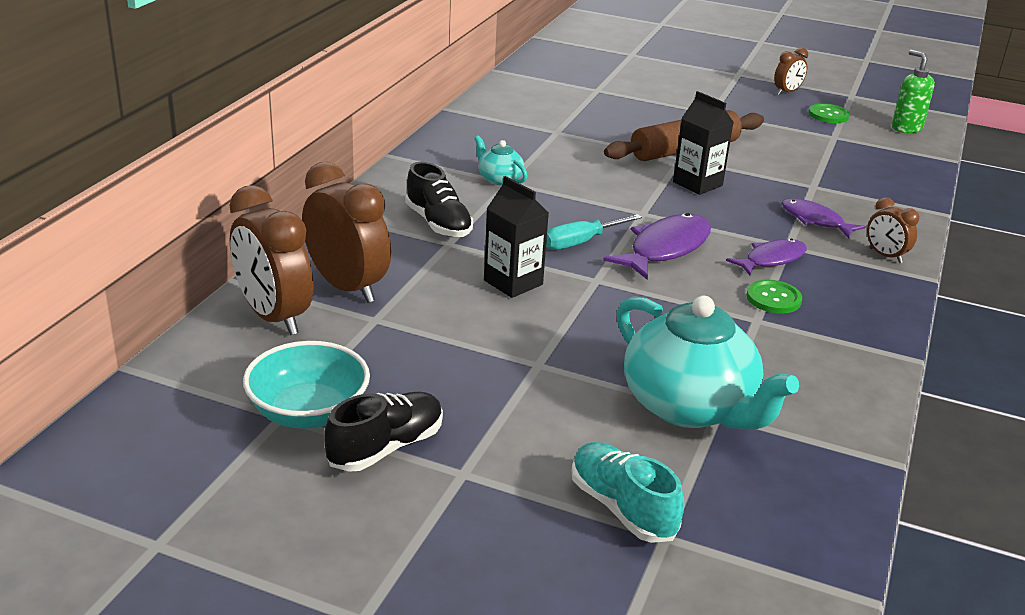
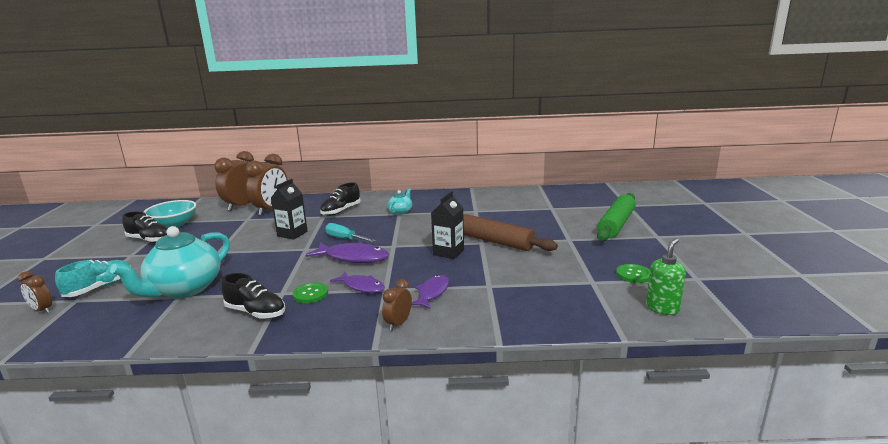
camera: 70 degrees right, 10 degrees down
brown clock [774,48,808,95] -> brown clock moved to [18,272,52,314]
none -> black shoe [221,273,285,319]
none -> green rolling pin [597,193,636,241]

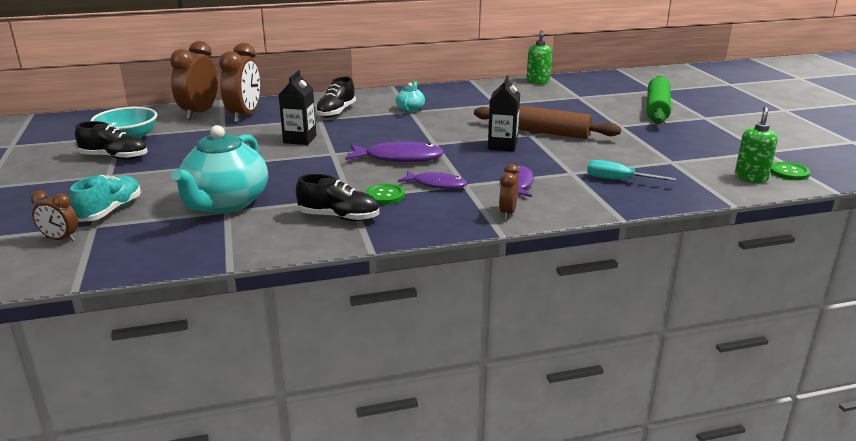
camera: 15 degrees left, 5 degrees up
turquoise screwdriver [325,223,376,242] -> turquoise screwdriver moved to [587,160,676,181]
green button [616,264,650,283] -> green button moved to [770,162,810,180]
none -> green soap dispenser [526,30,552,84]

